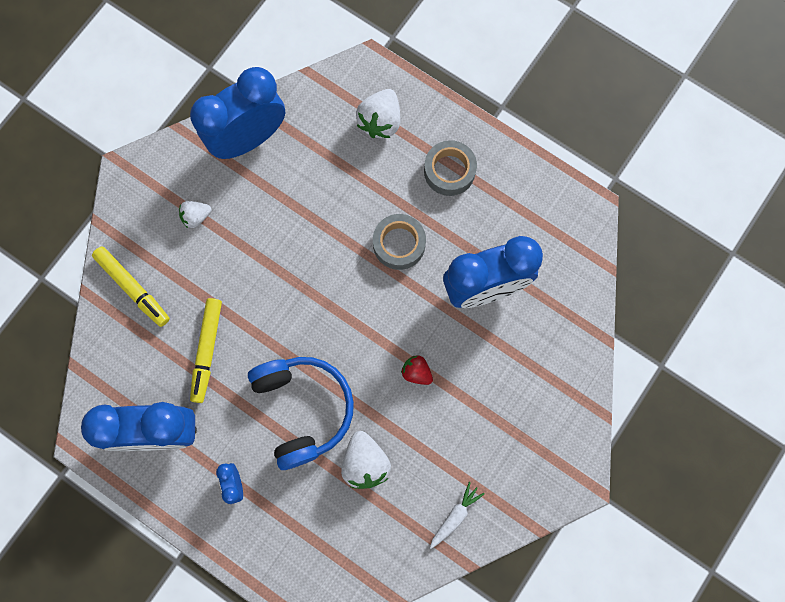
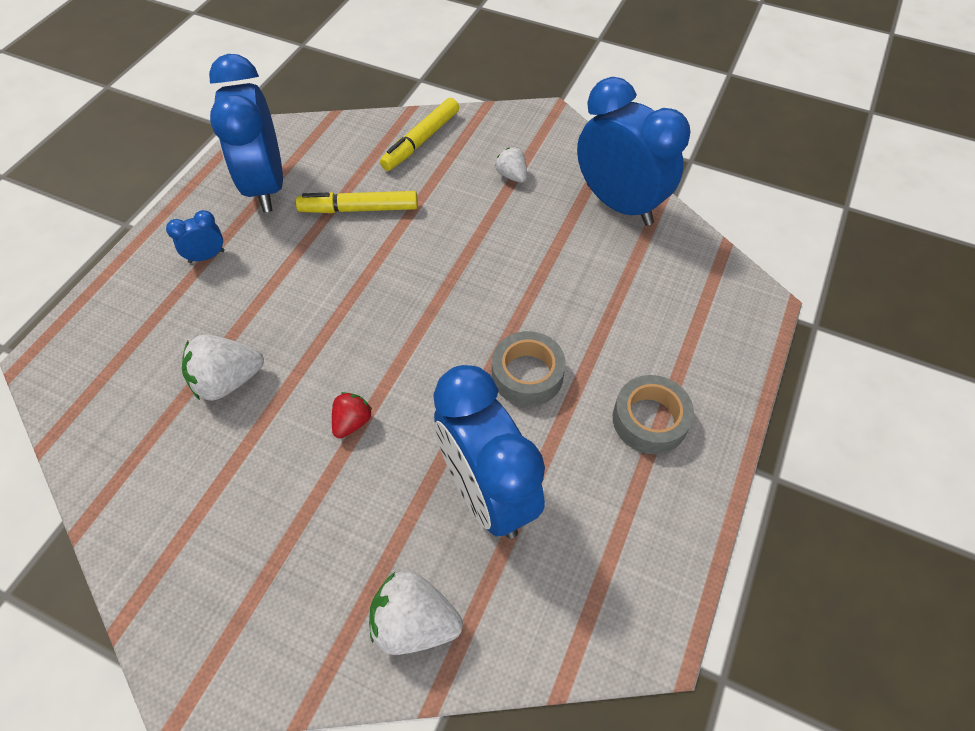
camera: 80 degrees right, 20 degrees down
blue headphones [248,357,354,470] -> none
white strawberry [356,89,401,138] -> white strawberry moved to [369,571,463,655]
white carrot [430,482,485,549] -> none

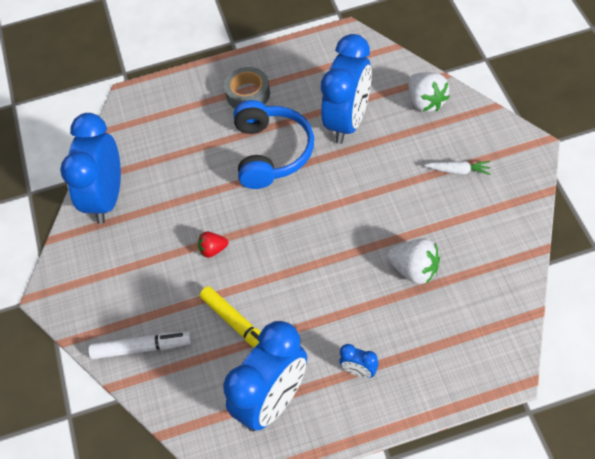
camera: 125 degrees left, 0 degrees up
red strawberry [332,392,372,438] -> red strawberry moved to [198,231,228,258]
yellow marker [380,98,459,171] -> white marker [88,331,192,359]
grey tape [492,331,566,406] -> blue headphones [234,100,314,189]
white strawberry [495,147,527,183] -> none
none -> white carrot [424,161,490,175]

